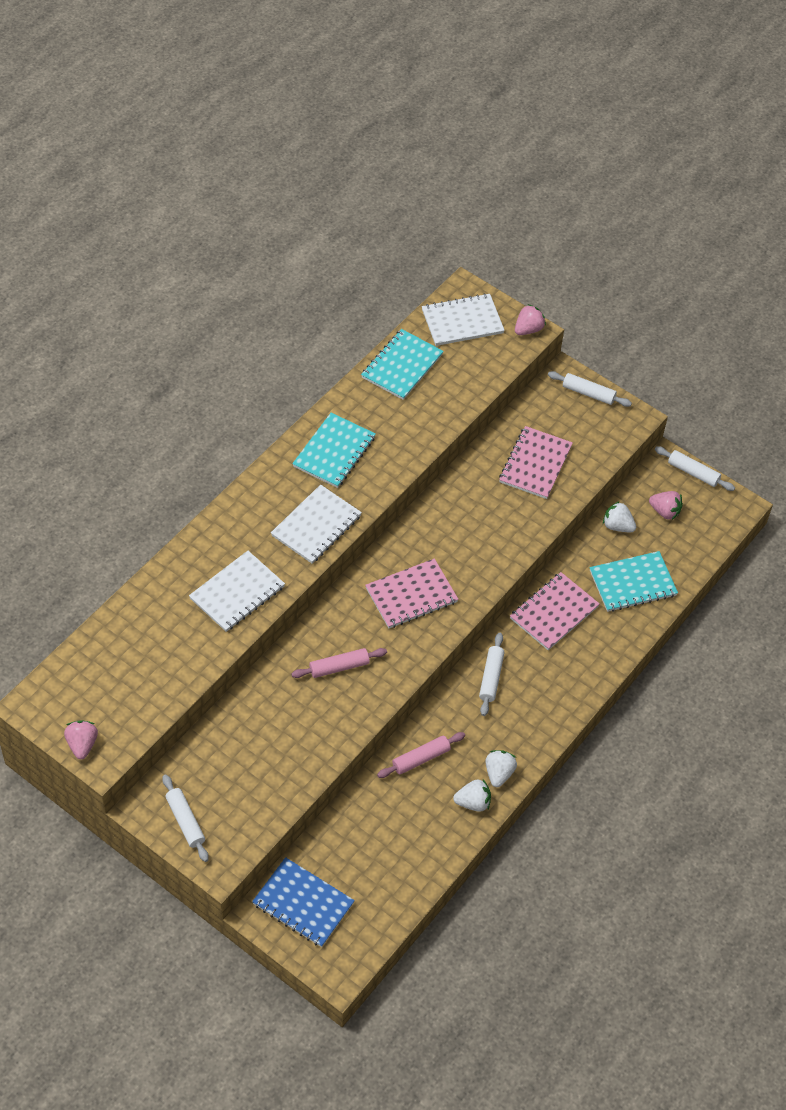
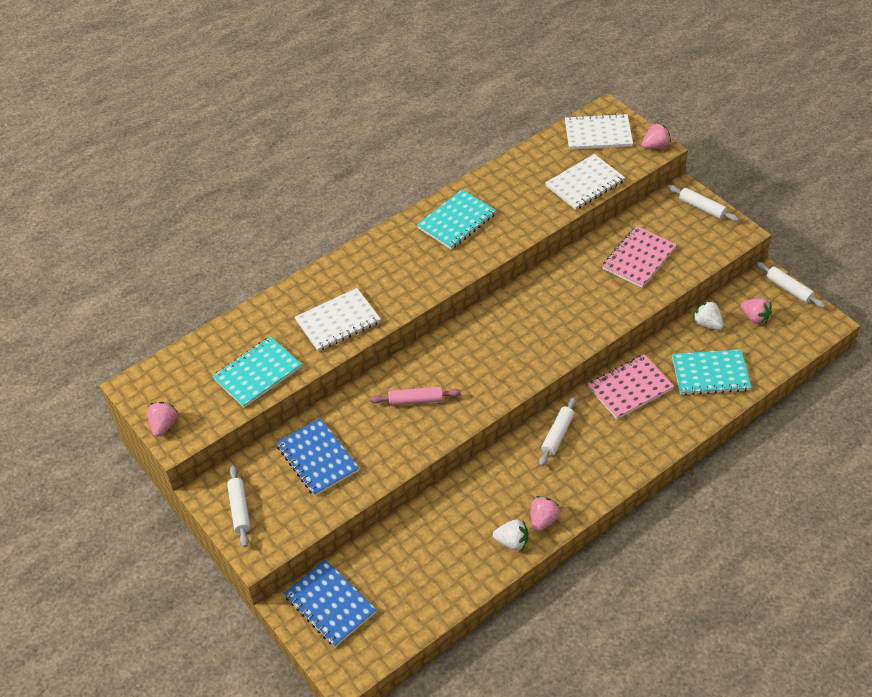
camera: 20 degrees right, 5 degrees down
white notebook [271,485,362,564] -> white notebook moved to [545,154,625,210]
turquoise notebook [361,329,444,400] -> turquoise notebook moved to [212,336,302,408]
pink notebook [365,558,458,628] -> none
pink rolling pin [377,732,465,778] -> none
white strawberry [486,750,517,787] -> pink strawberry [531,496,560,531]
none -> blue notebook [276,418,359,496]

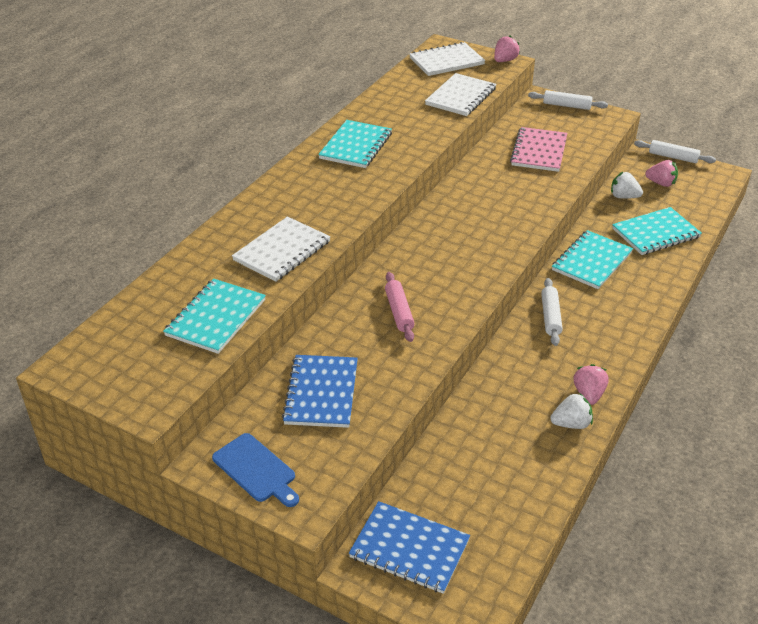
camera: 25 degrees left, 10 degrees down
pink strawberry [147,402,178,437] -> none
white rolling pin [227,465,250,547] -> blue cutting board [212,433,299,507]
blue notebook [276,418,359,496] -> blue notebook turned 60 degrees clockwise [282,355,358,428]
pink rolling pin [370,386,461,406] -> pink rolling pin turned 75 degrees counterclockwise [385,272,415,342]
pink notebook [588,354,674,420] -> turquoise notebook [552,230,633,289]

